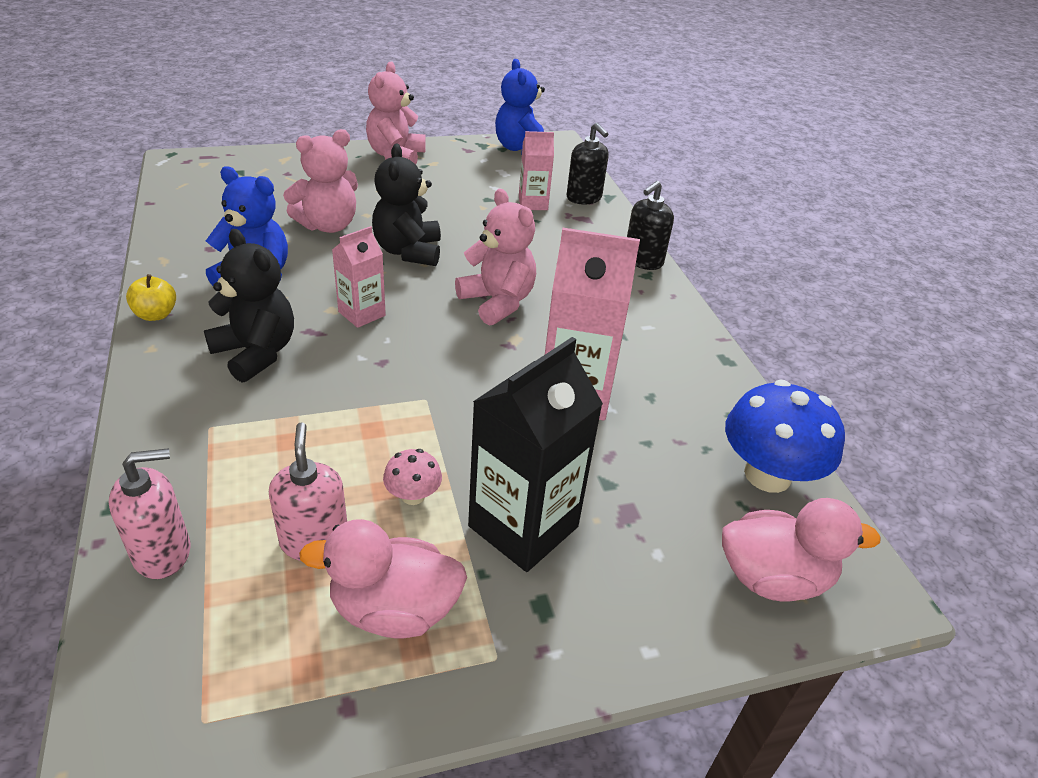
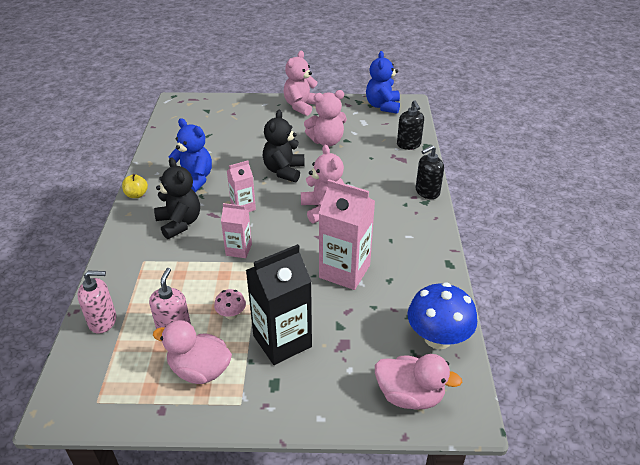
camera: 20 degrees right, 0 degrees up
pink teddy bear [283,129,358,233] -> pink teddy bear moved to [304,90,347,146]
pink carton [519,131,554,210] -> pink carton moved to [221,203,252,258]

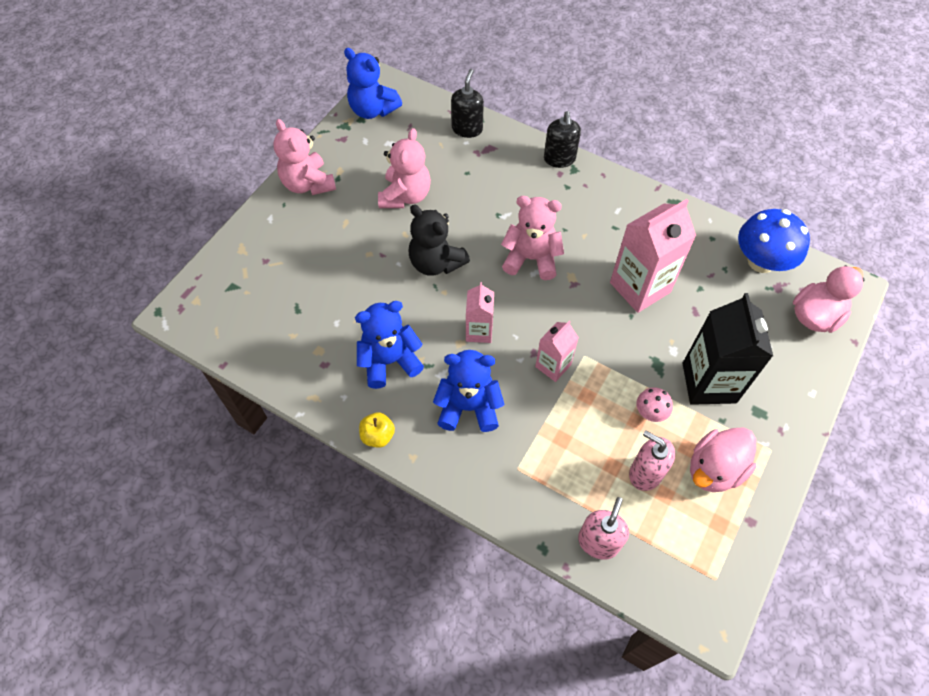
camera: 60 degrees left, 20 degrees up
black teddy bear [154,157,200,239] -> blue teddy bear [433,350,504,432]
black soap dispenser [397,100,424,150] -> black soap dispenser turned 90 degrees counterclockwise [451,69,484,138]

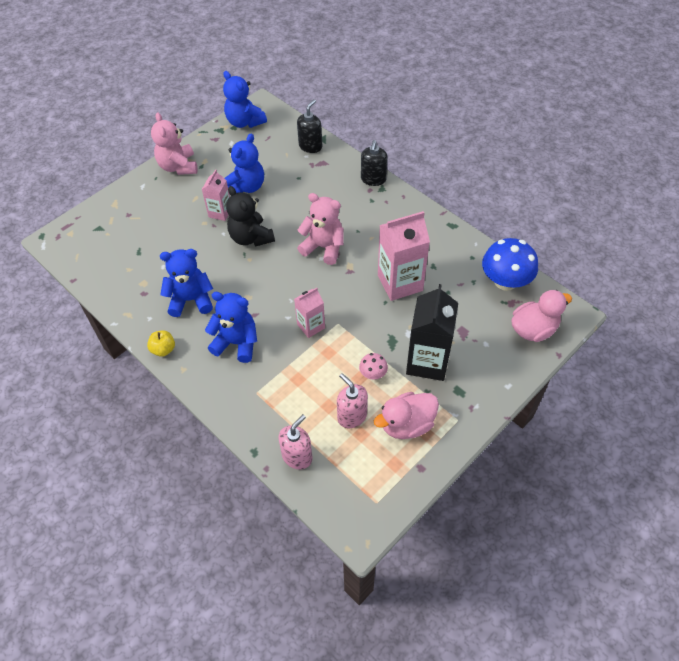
camera: 15 degrees right, 5 degrees down
pink teddy bear [378,128,431,208] -> blue teddy bear [225,134,264,193]
pink carton [466,282,494,343] -> pink carton moved to [202,169,230,221]

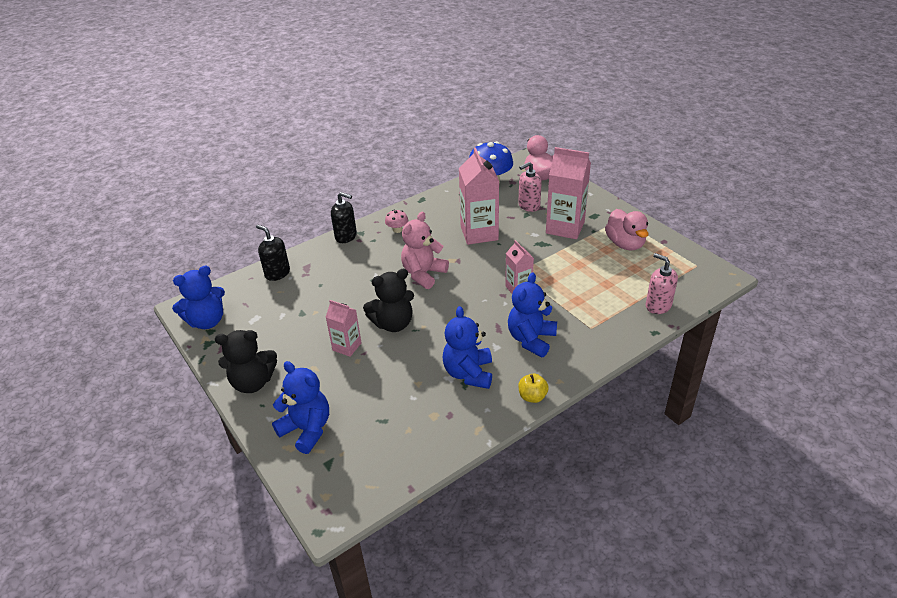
camera: 80 degrees left, 15 degrees down
pink teddy bear [151,113,197,175] -> black teddy bear [215,330,277,393]
blue teddy bear [225,134,264,193] -> blue teddy bear moved to [272,361,329,454]
pink soap dispenser [337,373,368,428] -> pink soap dispenser moved to [518,162,542,212]
pink mushroom [359,353,388,380] -> pink mushroom moved to [385,210,408,233]
black carton [406,284,458,381] -> pink carton [546,147,591,239]

